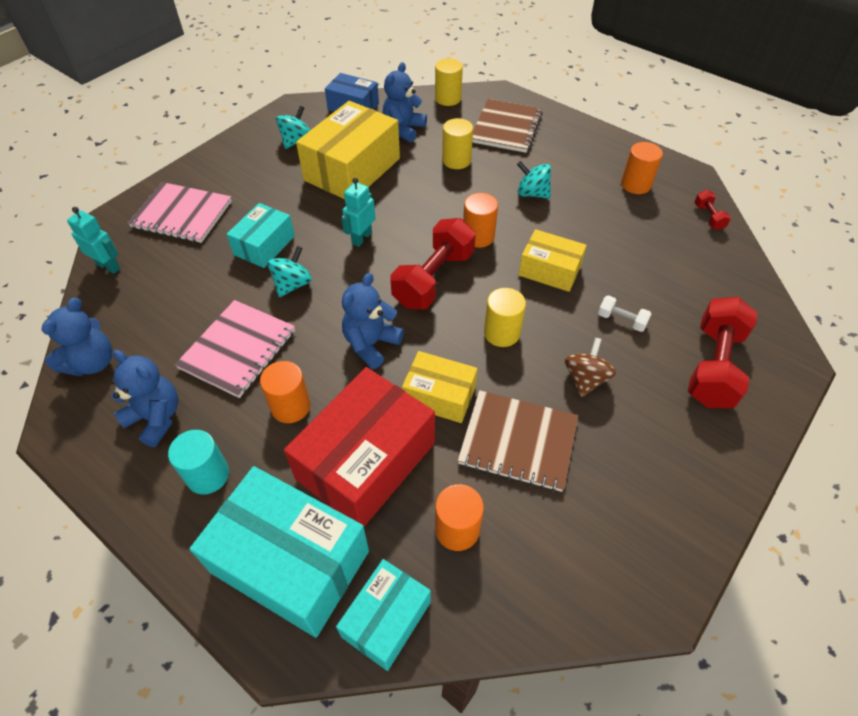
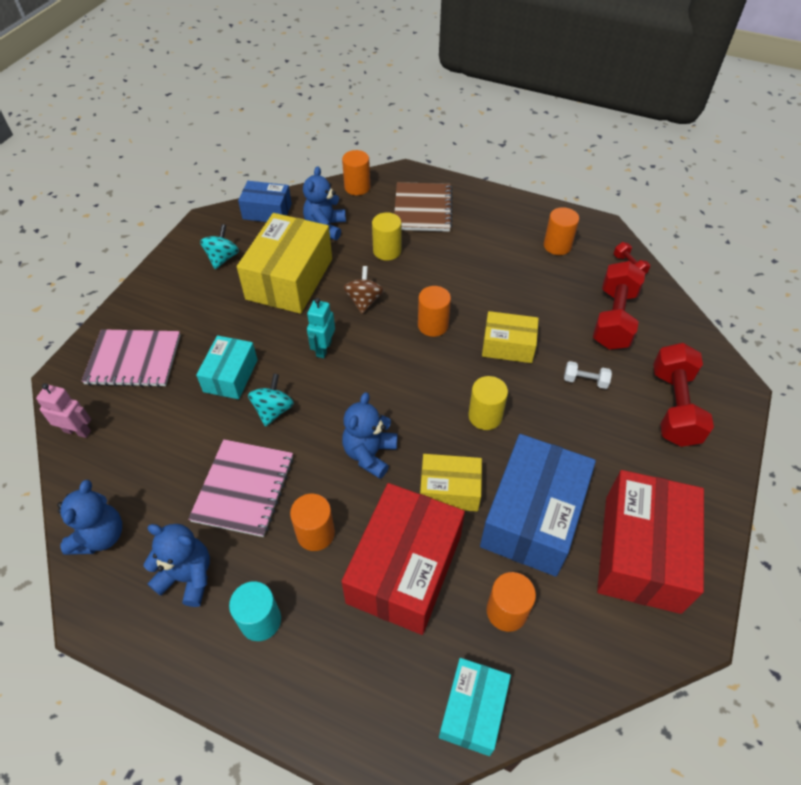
camera: 15 degrees left, 0 degrees up
turquoise robot [67,207,121,274] -> pink robot [36,383,91,438]
turquoise box [190,466,369,638] -> none
red dumbbell [390,218,476,309] -> red dumbbell moved to [593,261,645,350]
yellow cylinder [435,58,463,106] -> orange cylinder [342,150,370,195]
brown notebook [458,390,578,492] -> blue box [480,434,596,577]
turquoise spinning top [517,161,551,199] -> none
brown spinning top [564,337,616,397] -> brown spinning top moved to [343,266,384,314]
none -> red box [597,470,704,614]

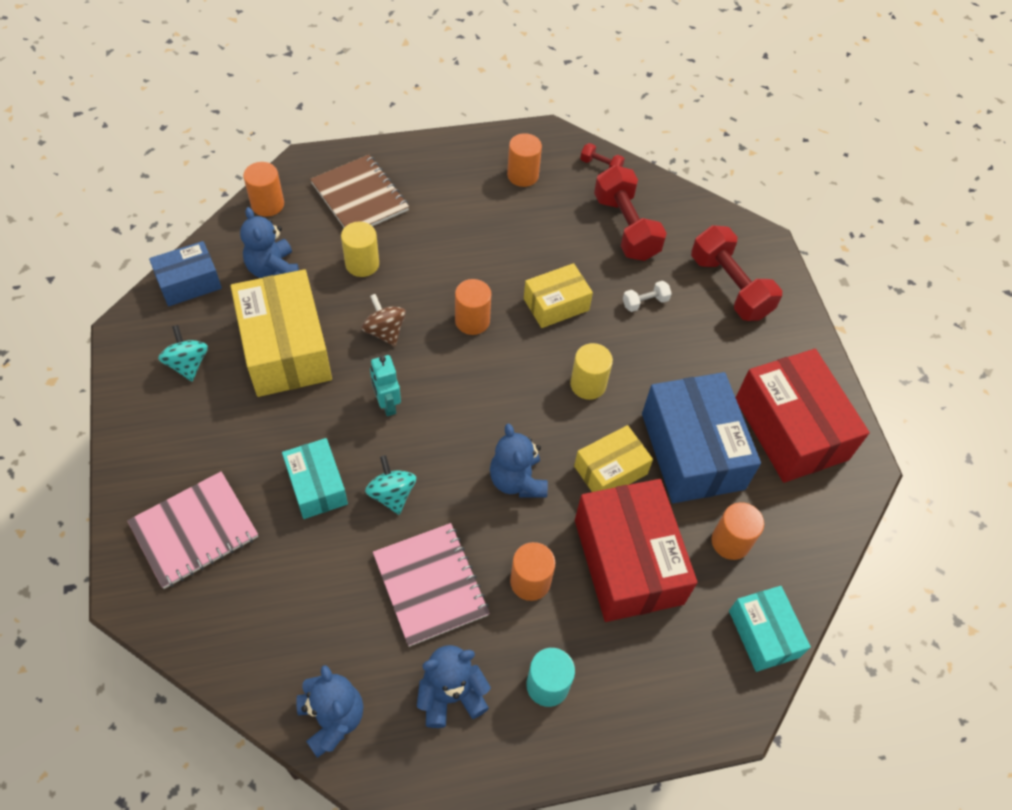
camera: 40 degrees left, 5 degrees up
pink robot [36,383,91,438] -> none

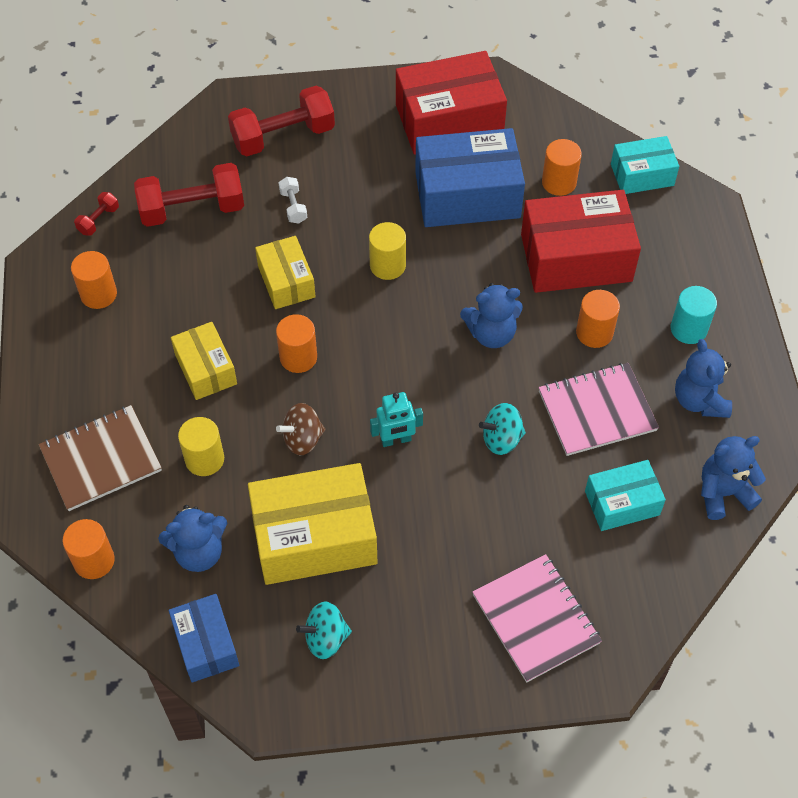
camera: 80 degrees left, 0 degrees up
turquoise box [282,438,348,519] -> turquoise box moved to [585,460,666,531]
yellow box [574,425,653,492] -> yellow box moved to [171,322,237,400]

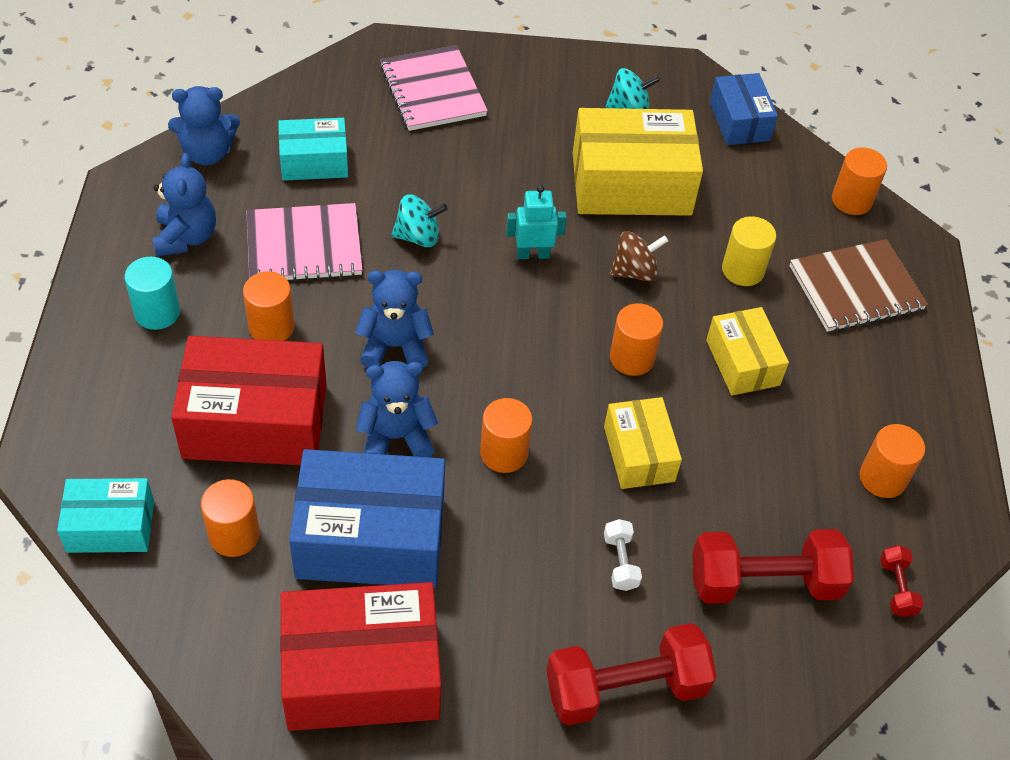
camera: 175 degrees left, 5 degrees down
red dumbbell [74,192,119,236] -> red dumbbell turned 45 degrees counterclockwise [880,545,924,617]
blue teddy bear [158,505,227,572] -> blue teddy bear moved to [356,361,438,457]
yellow cylinder [369,222,406,280] -> orange cylinder [480,398,533,473]

